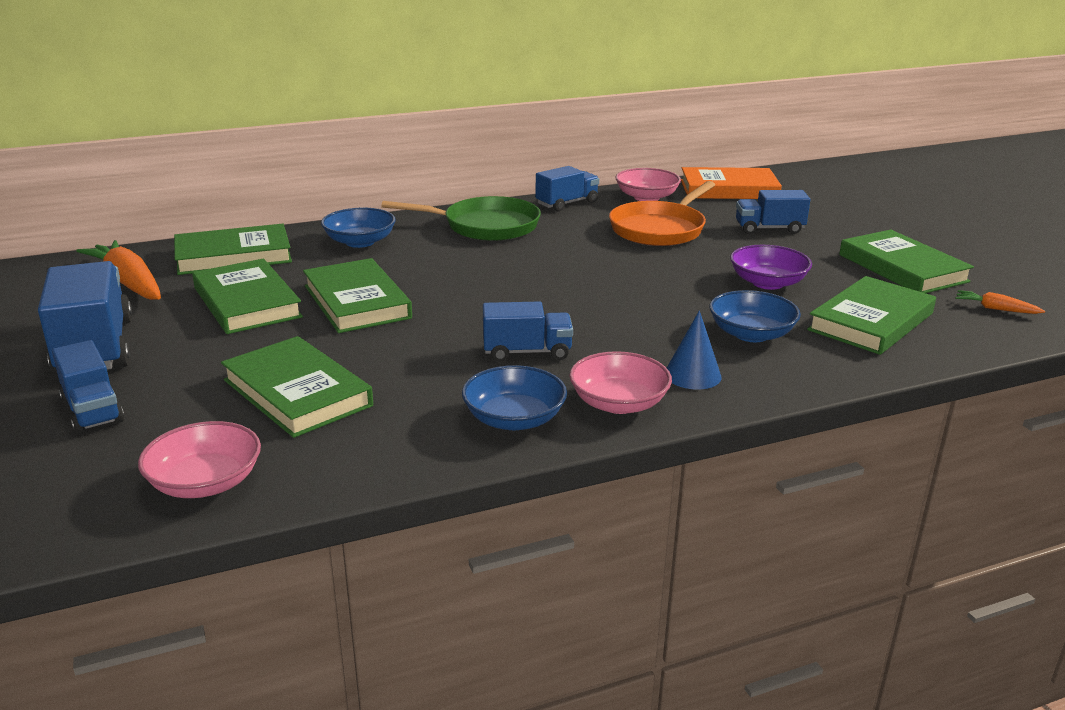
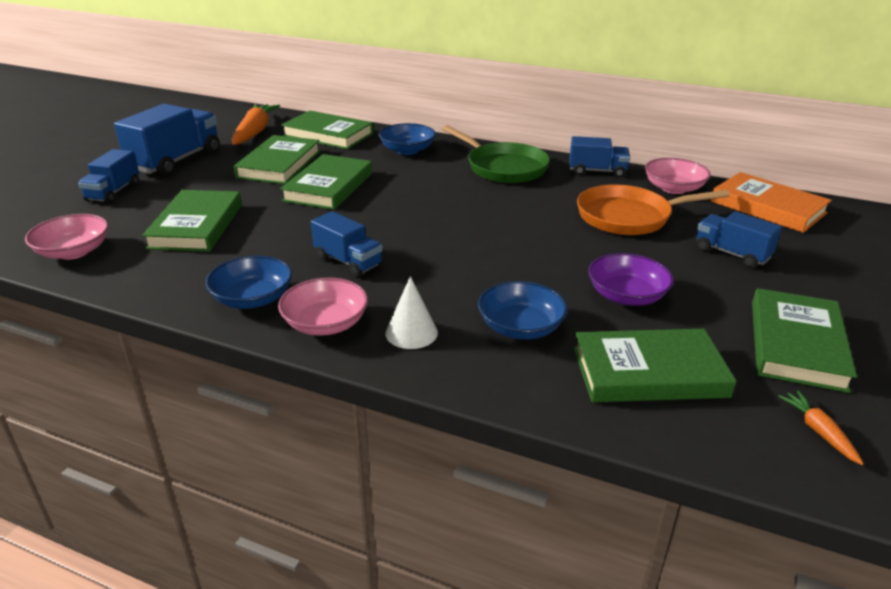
camera: 45 degrees right, 5 degrees up
blue cone [667,310,722,389] -> white cone [385,276,438,349]

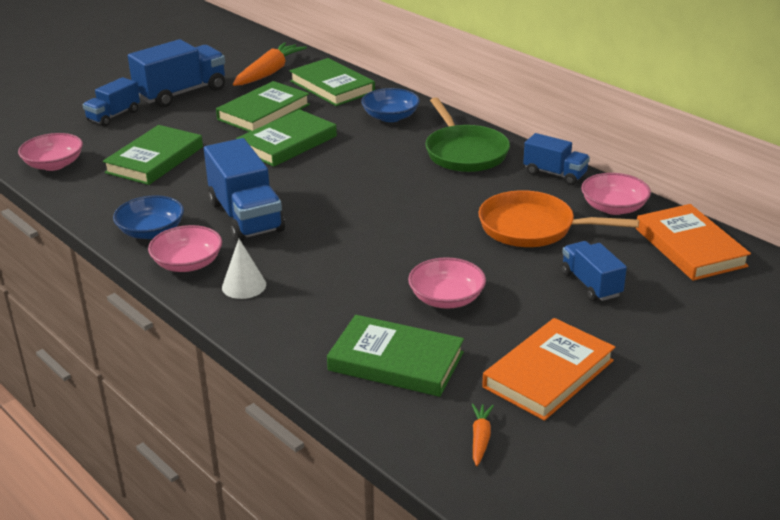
camera: 25 degrees right, 0 degrees up
blue truck [311,211,383,277] -> blue truck [204,138,285,242], size x1.68
blue bowl [478,281,568,340] -> none
purple bowl [588,253,674,306] -> pink bowl [408,257,486,309]
green book [752,288,857,393] -> orange book [482,318,615,421]

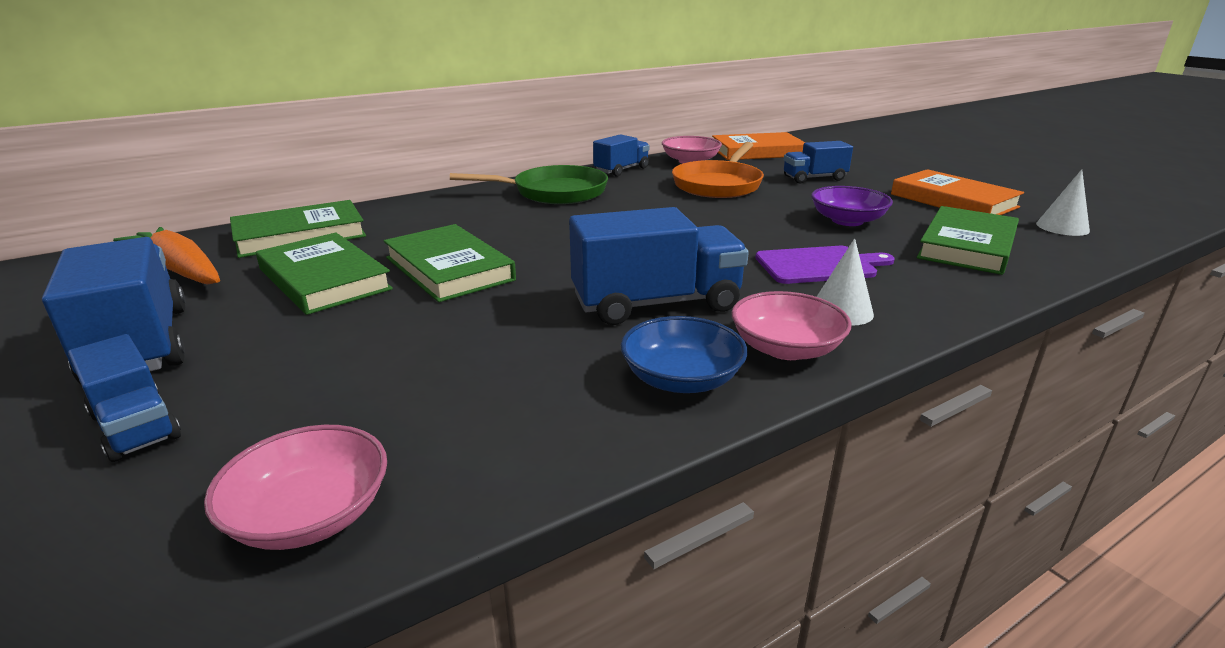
camera: 80 degrees left, 5 degrees down
green book [103,125,203,185] -> none
blue bowl [361,88,420,122] -> none
pink bowl [408,257,486,309] -> purple bowl [811,186,893,226]
orange carrot [472,404,494,466] -> white cone [1036,169,1090,236]
none -> purple cutting board [755,246,895,284]

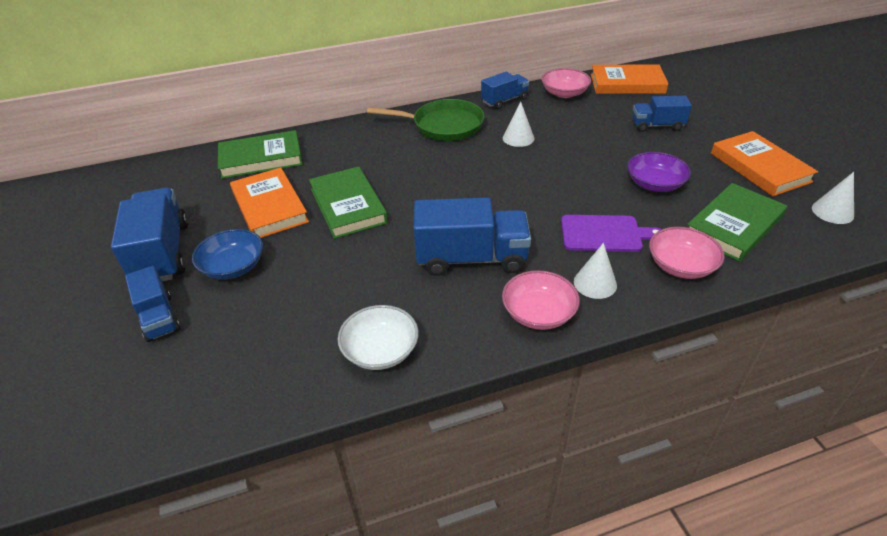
camera: 15 degrees right, 15 degrees up
orange carrot [113,227,220,284] -> none
pink bowl [204,425,387,550] -> pink bowl moved to [649,227,724,279]
green book [256,233,393,315] -> orange book [230,167,309,238]
blue bowl [621,316,748,393] -> blue bowl moved to [192,229,263,280]
orange pan [672,142,764,198] -> none
none -> white bowl [338,305,419,370]
none -> white cone [503,102,534,147]

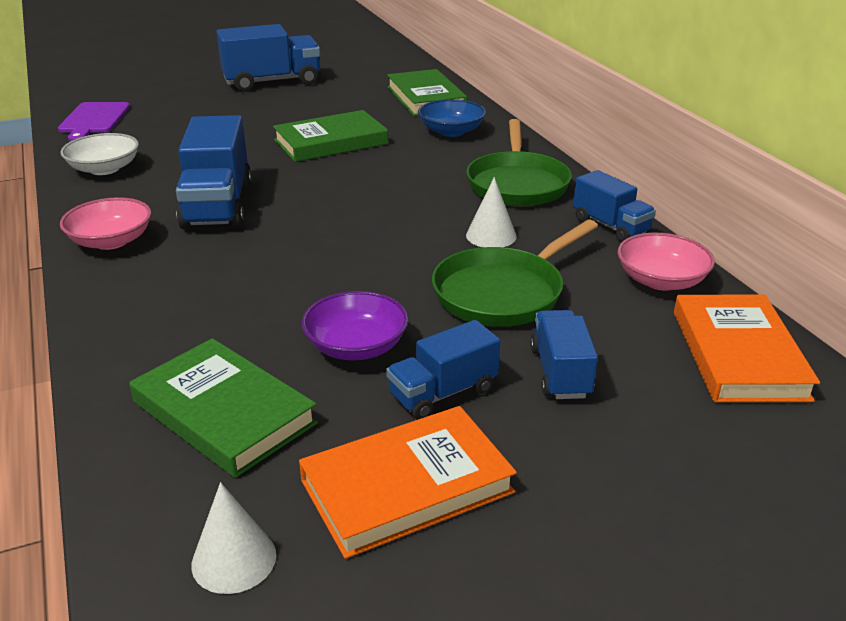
camera: 85 degrees right, 10 degrees down
blue truck [125,266,180,342] -> blue truck moved to [386,320,500,419]
blue bowl [192,229,263,280] -> blue bowl moved to [418,99,486,137]
orange book [230,167,309,238] -> none
purple cutting board [561,215,662,252] -> purple cutting board moved to [58,102,130,141]
white cone [574,243,617,299] -> none
pink bowl [649,227,724,279] -> none
none -> green pan [432,220,598,327]

